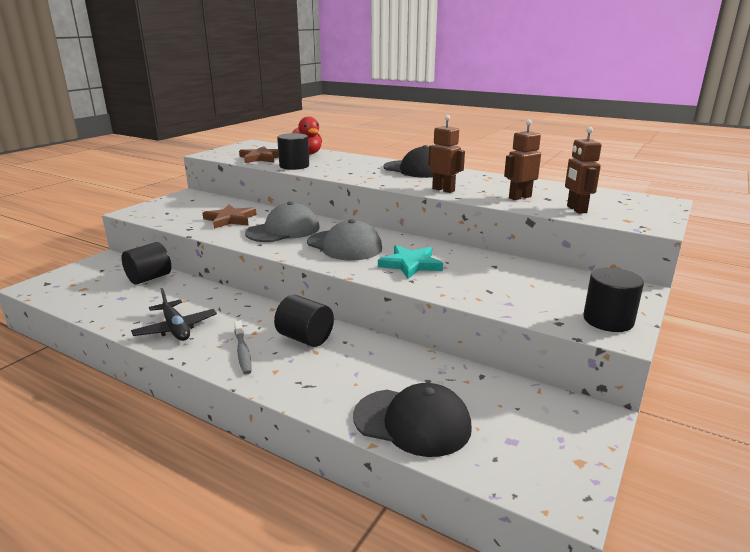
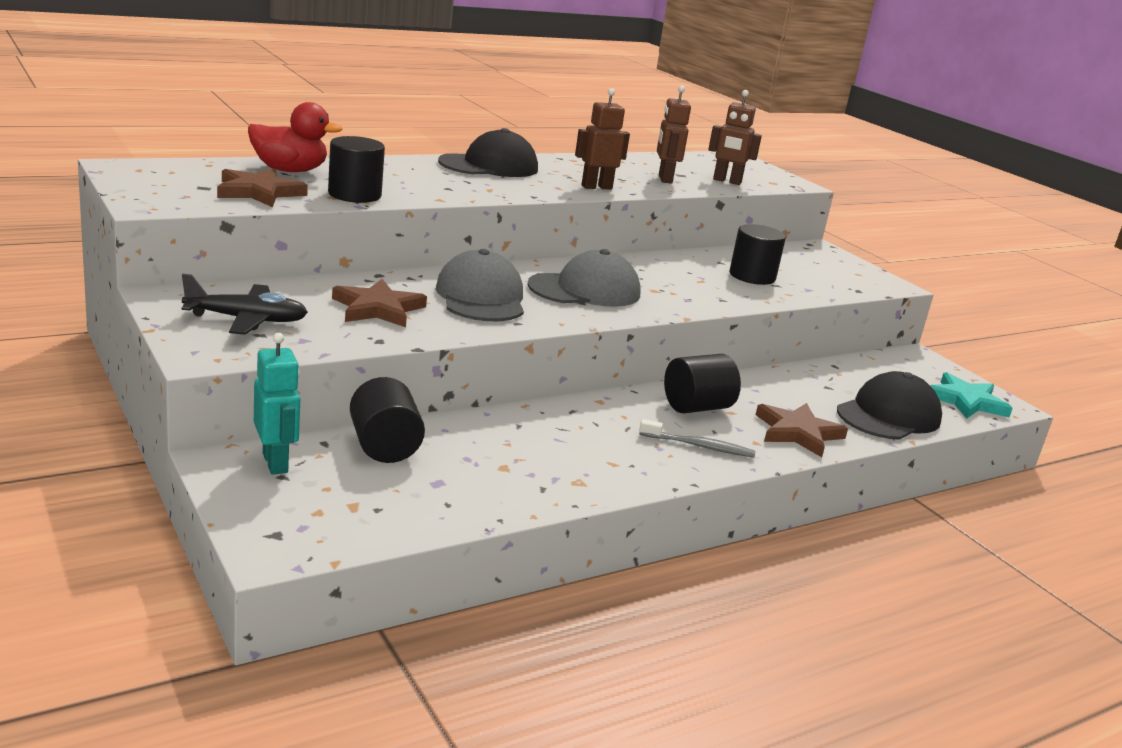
camera: 65 degrees left, 0 degrees up
black plane [131,288,217,341] -> black plane moved to [181,274,308,335]
turquoise star [378,245,443,279] -> turquoise star moved to [930,372,1013,419]
black cylinder [583,267,644,332] -> black cylinder moved to [730,224,786,285]
none -> turquoise robot [254,333,300,475]
none -> brown star [755,403,848,457]

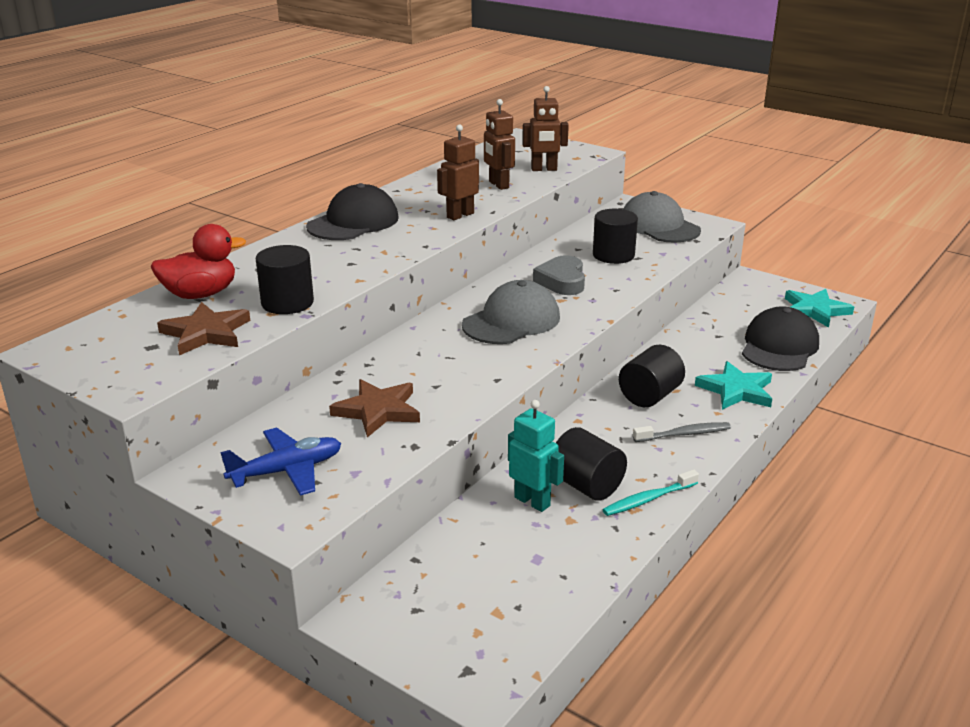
camera: 20 degrees left, 5 degrees up
black plane [181,274,308,335] -> blue plane [220,428,341,496]
turquoise robot [254,333,300,475] -> turquoise robot moved to [508,400,564,512]
black cylinder [350,377,425,463] -> black cylinder moved to [556,427,627,501]
grey cap [436,249,524,321] -> grey cap moved to [623,191,701,243]
brown star [755,403,848,457] -> turquoise star [695,361,772,410]
none -> grey heart [533,255,585,295]
none -> turquoise toothbrush [603,470,699,516]

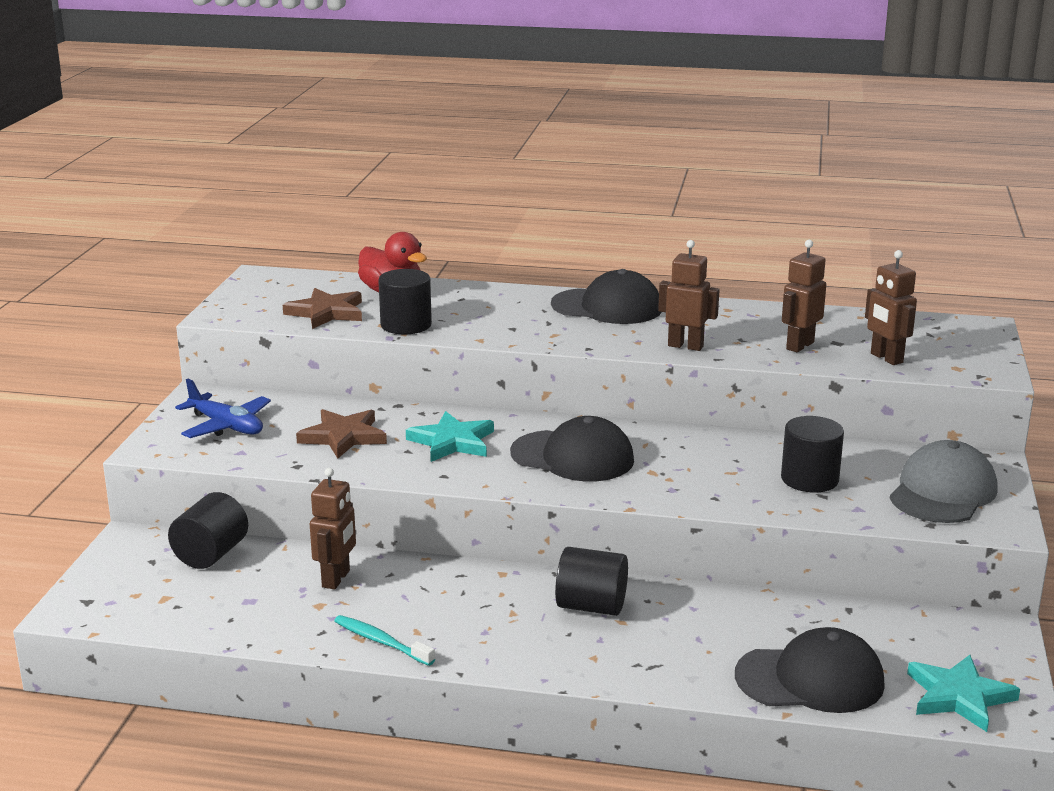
camera: 65 degrees right, 5 degrees down
grey cap [462,280,560,344] -> black cap [510,416,634,482]
turquoise robot [508,400,564,512] -> brown robot [310,468,356,589]
grey heart [533,255,585,295] -> none
black cylinder [556,427,627,501] -> black cylinder moved to [168,492,248,569]
grey toothbrush [633,422,731,442] -> none
turquoise star [695,361,772,410] -> turquoise star moved to [406,411,494,462]

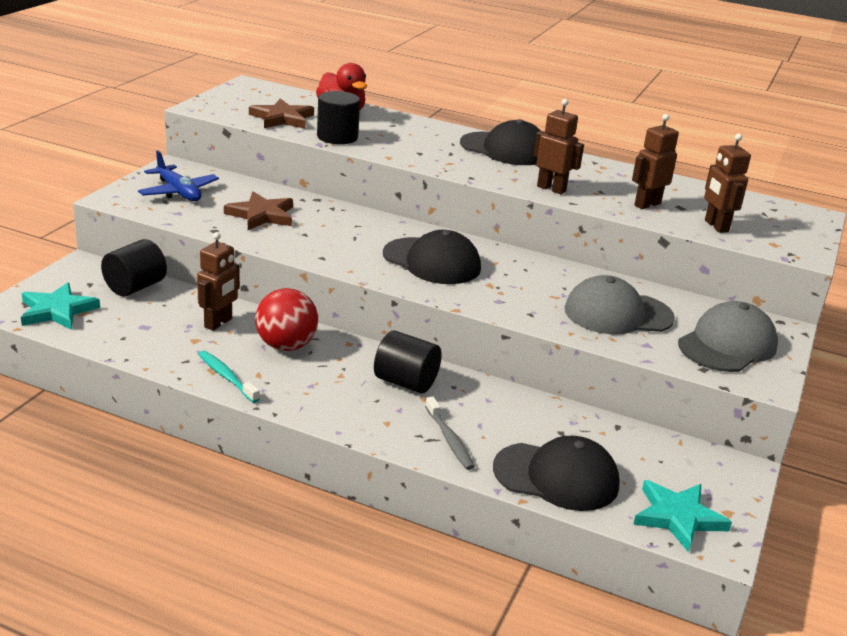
camera: 10 degrees right, 5 degrees up
turquoise star [406,411,494,462] -> turquoise star moved to [21,283,100,330]
black cylinder [781,416,844,492] -> grey cap [565,275,675,335]
none -> red ball [255,288,318,351]
none -> grey toothbrush [425,397,475,470]

